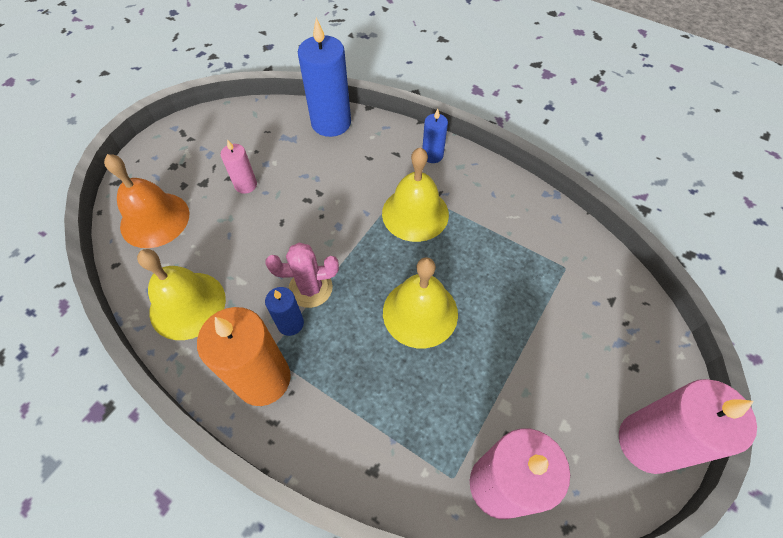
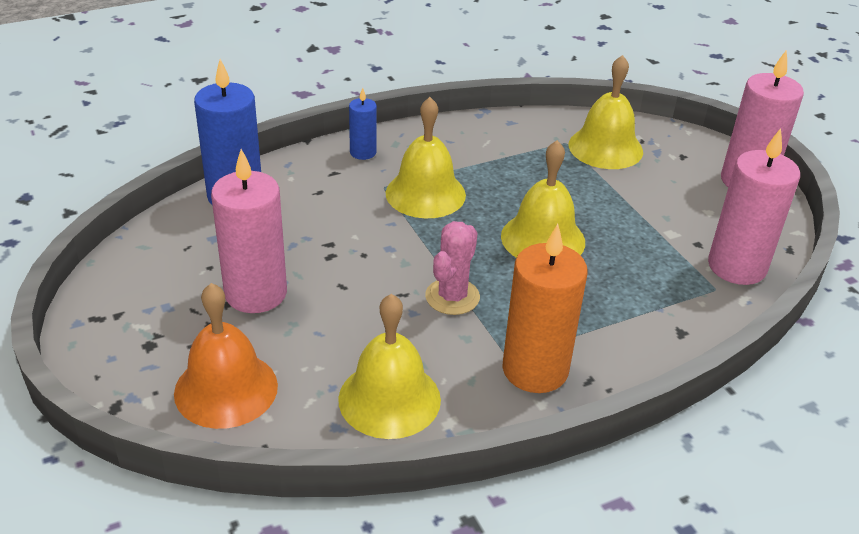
camera: 60 degrees left, 20 degrees down
pink candle [221,139,257,194] -> pink candle [211,149,287,313], size x1.93
blue candle [265,287,304,336] -> none
none -> yellow bell [568,55,643,169]

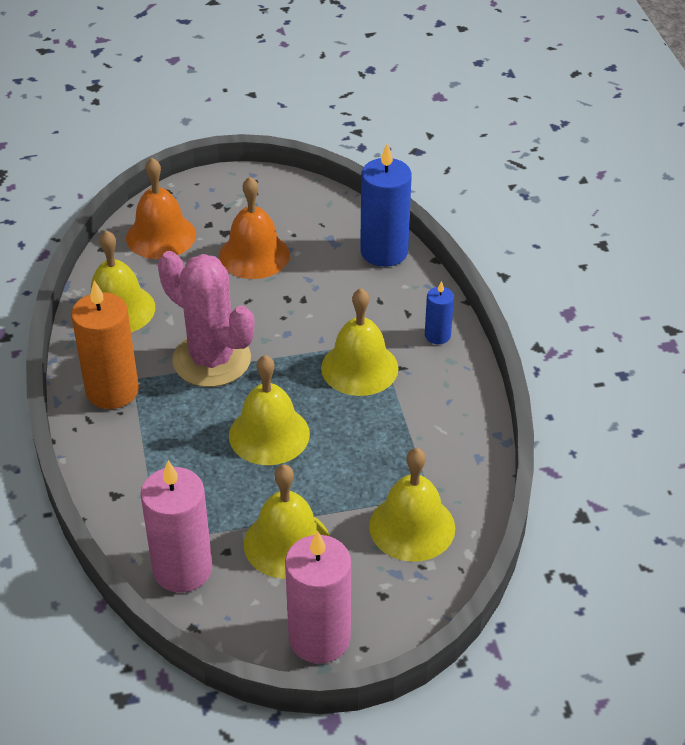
camera: 105 degrees right, 5 degrees up
pink candle [211,149,287,313] -> orange bell [219,177,290,279]
pink cactus [425,221,480,315] -> pink cactus [158,251,254,387], size x1.70
none -> yellow bell [244,464,329,579]

